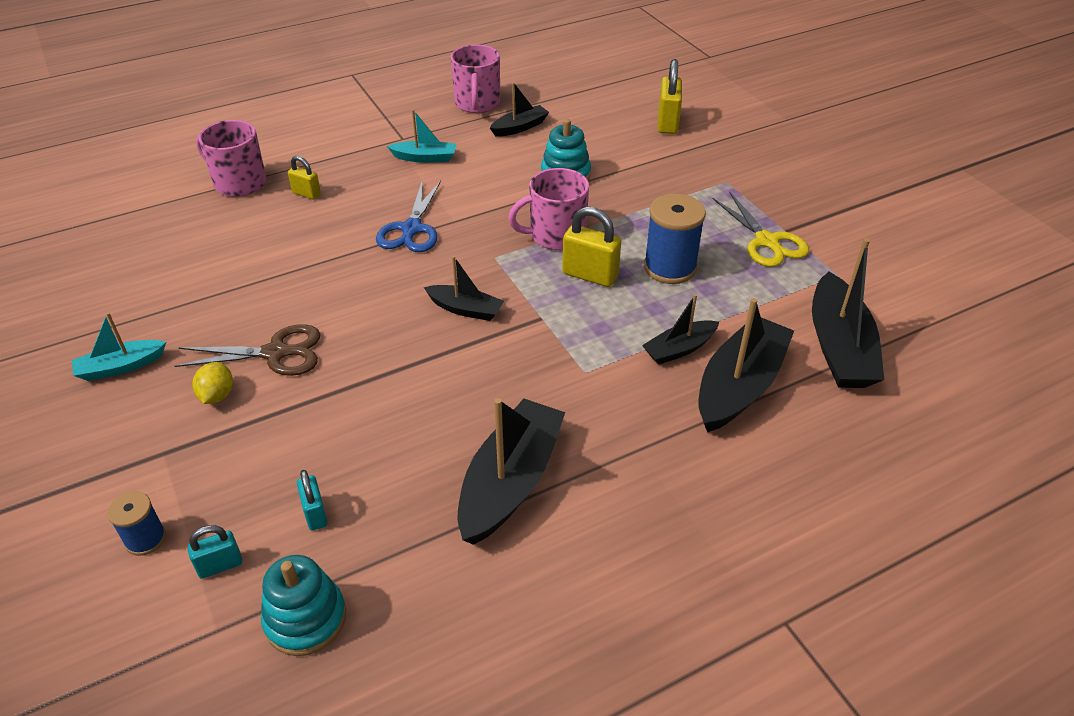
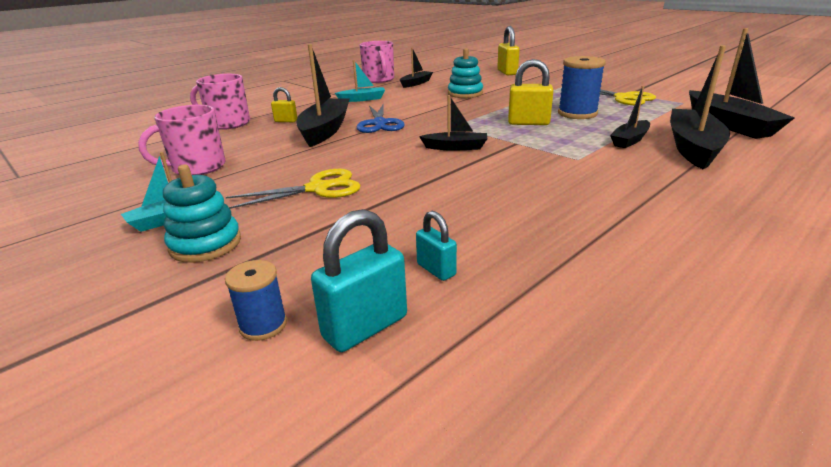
camera: 15 degrees left, 15 degrees down
brown scissors [175,324,321,376] -> yellow scissors [226,169,361,209]
turquoise padlock [188,525,242,579] -> turquoise padlock [311,209,407,352], size x1.70
yellow lemon [193,362,233,404] -> none
turquoise stacking toy [261,555,346,656] -> turquoise stacking toy moved to [163,164,241,263]
black boat [457,398,565,545] -> black boat moved to [297,44,350,147]
pink mug [508,168,589,250] -> pink mug moved to [138,105,226,175]

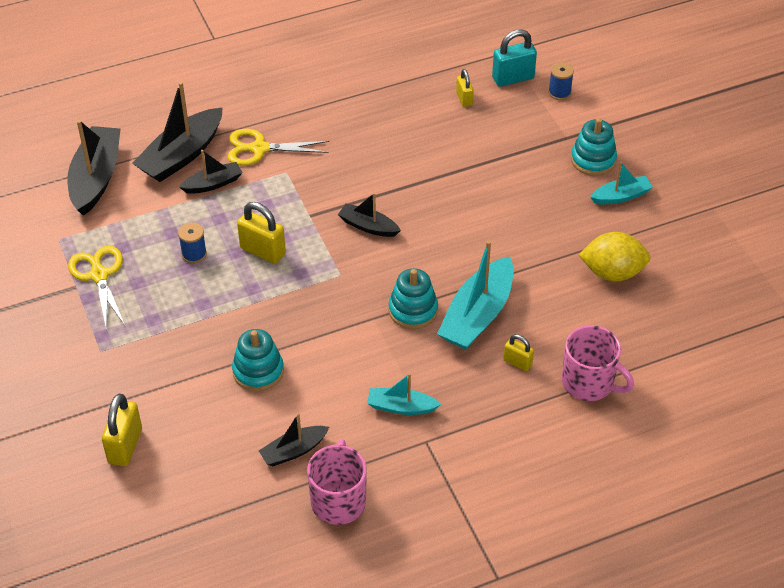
camera: 160 degrees left, 20 degrees up
pink mug [138,105,226,175] -> yellow lemon [579,232,651,281]
yellow scissors [226,169,361,209] -> yellow scissors moved to [228,129,329,166]
black boat [297,44,350,147] -> turquoise boat [437,240,513,350]
blue scissors [357,104,404,133] -> turquoise stacking toy [389,268,438,329]
turquoise padlock [416,211,457,281] -> yellow padlock [456,69,474,107]
blue spool [558,56,606,119] -> blue spool [178,222,207,264], size x0.56

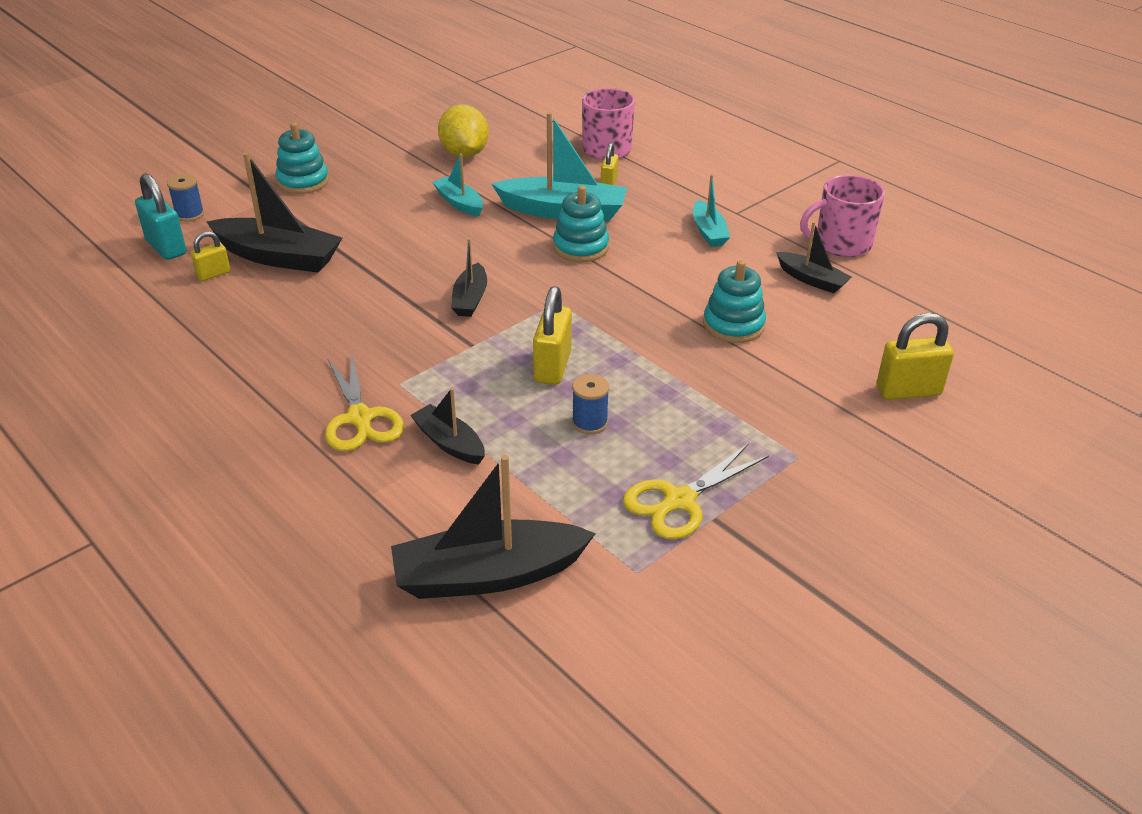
camera: 110 degrees left, 10 degrees down
black boat [132,82,223,182] -> black boat moved to [206,152,342,273]
turquoise boat [590,162,653,204] -> turquoise boat moved to [433,154,483,217]

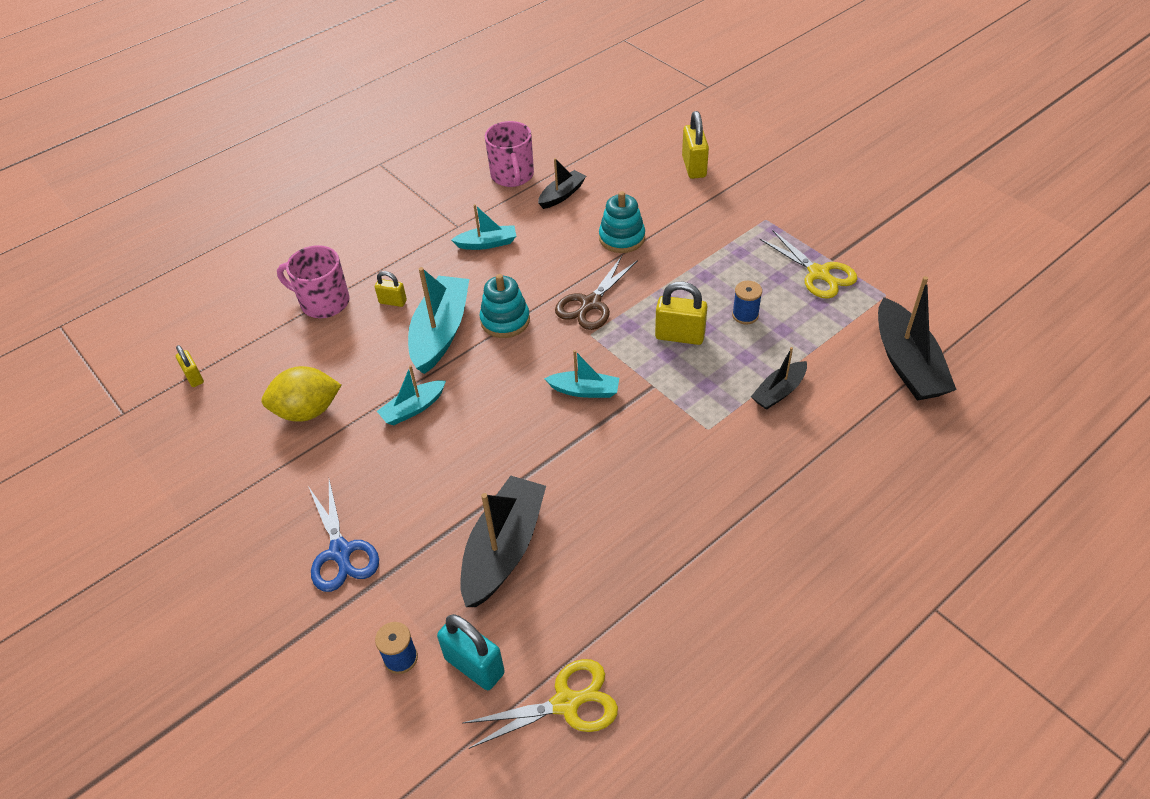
camera: 85 degrees left, 10 degrees up
turquoise padlock [135,173,186,260] -> turquoise padlock turned 75 degrees clockwise [437,614,505,690]
yellow padlock [191,231,231,281] -> yellow padlock moved to [176,345,204,387]
turquoise stacking toy [275,122,329,194] -> blue scissors [308,479,379,592]
yellow scissors [325,355,404,452] -> yellow scissors moved to [463,659,618,749]
black boat [451,238,487,317] -> turquoise boat [544,350,619,398]
none -> brown scissors [555,256,638,330]

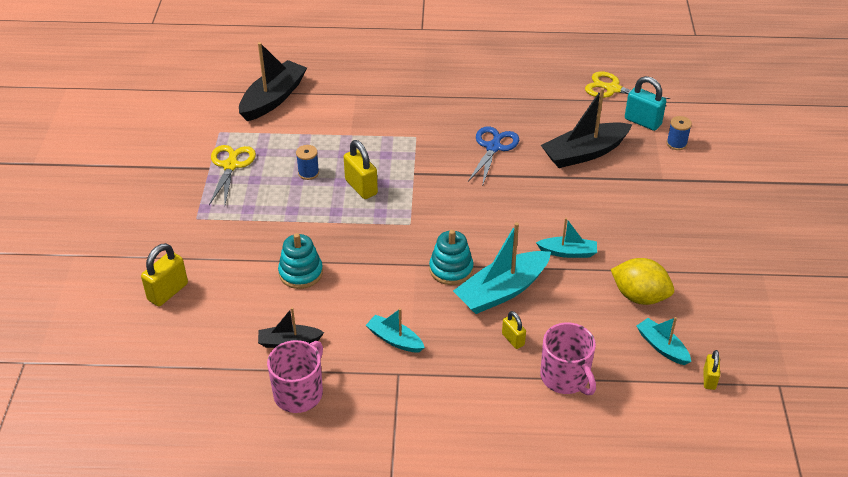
camera: 140 degrees left, 5 degrees down
blue scissors [308,479,379,592] -> blue scissors moved to [468,126,519,187]
turquoise padlock [437,614,505,690] -> turquoise padlock turned 45 degrees counterclockwise [625,76,666,131]
turquoise boat [544,350,619,398] -> turquoise boat moved to [636,317,691,365]
brown scissors [555,256,638,330] -> none
black boat [751,347,807,410] -> none

